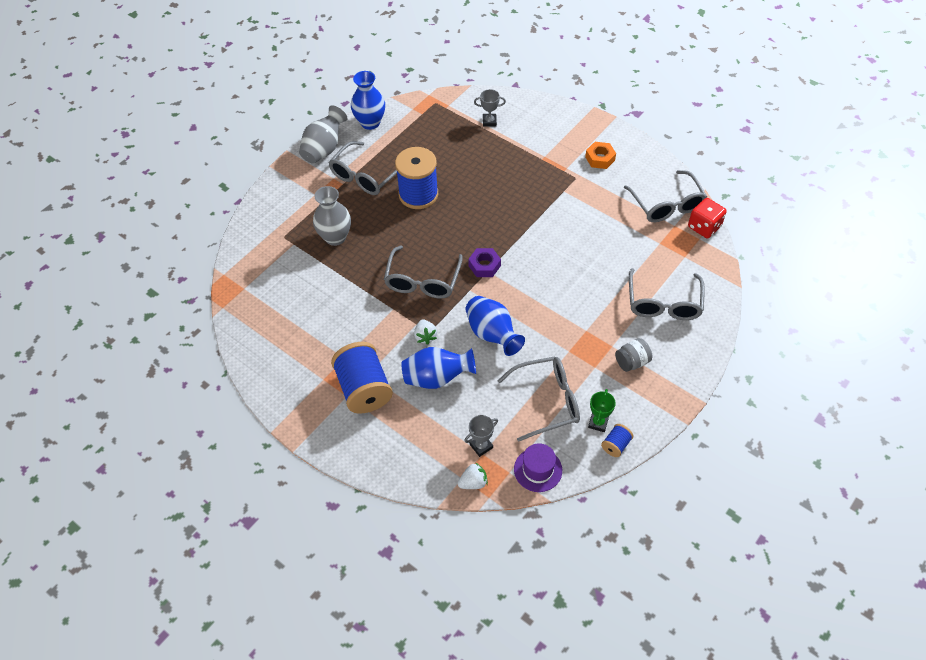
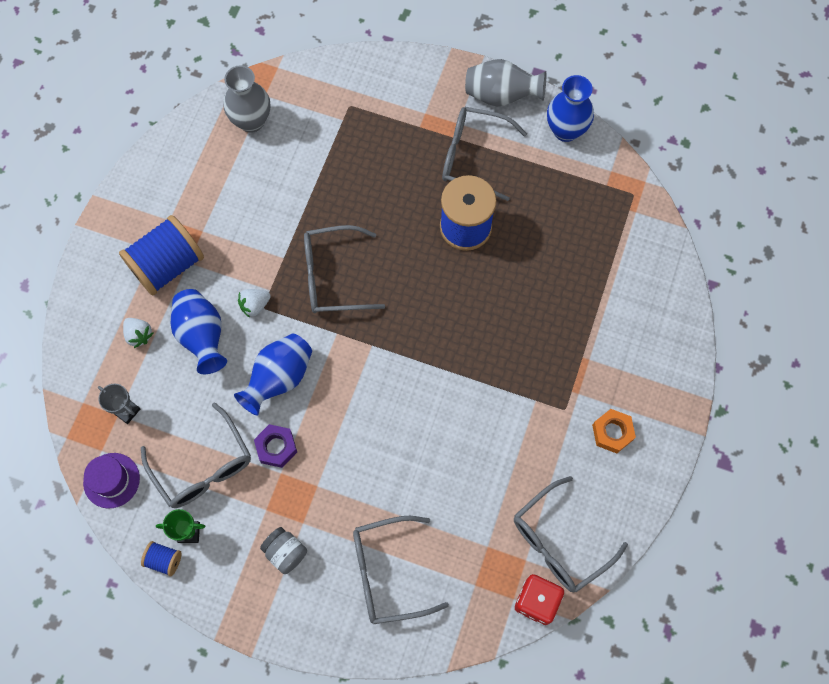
camera: 70 degrees right, 15 degrees up
grey vase [313,186,351,246] -> grey vase moved to [223,65,270,133]
white strawberry [458,462,488,489] -> white strawberry moved to [123,318,153,348]
purple nut [468,248,501,277] -> purple nut moved to [254,424,297,468]
grey trophy [474,89,506,127] -> none

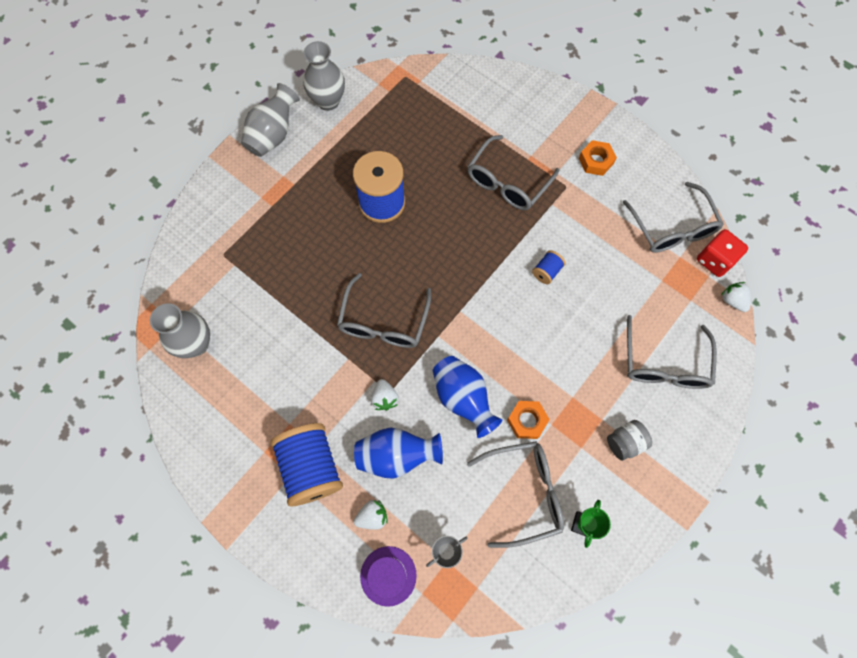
camera: 70 degrees left, 0 degrees up
purple hat [83,453,140,508] -> purple hat moved to [360,546,417,607]
blue spool [141,541,181,576] -> blue spool moved to [532,250,566,284]
purple nut [254,424,297,468] -> orange nut [507,401,550,439]
grey glasses [442,107,527,201] -> grey glasses moved to [467,135,559,210]
blue vase [547,75,594,142] -> grey vase [303,41,345,111]
none -> white strawberry [721,282,751,312]

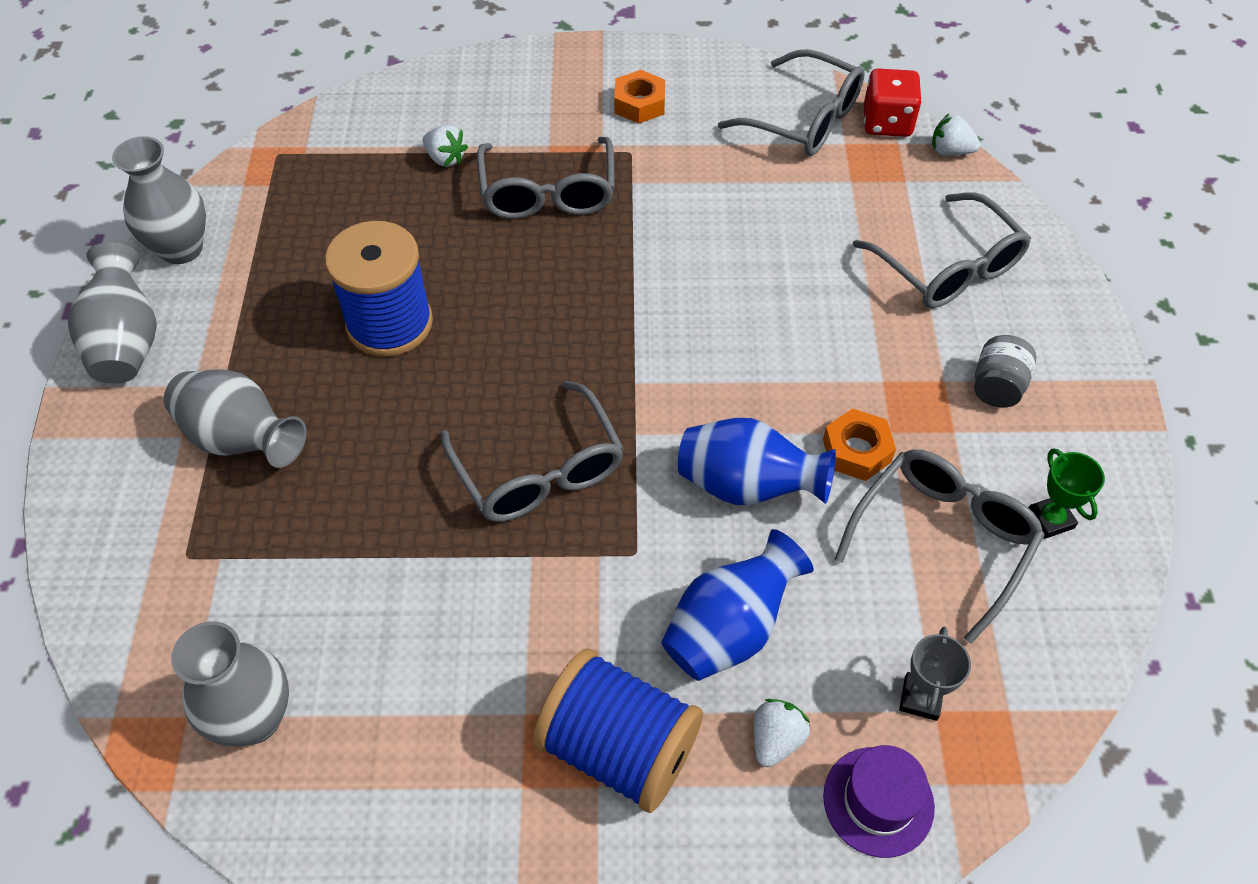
camera: 40 degrees left, 15 degrees down
white strawberry [371,379,398,411] -> white strawberry moved to [423,125,468,167]
blue spool [532,250,566,284] -> none
none -> grey vase [164,370,307,468]

